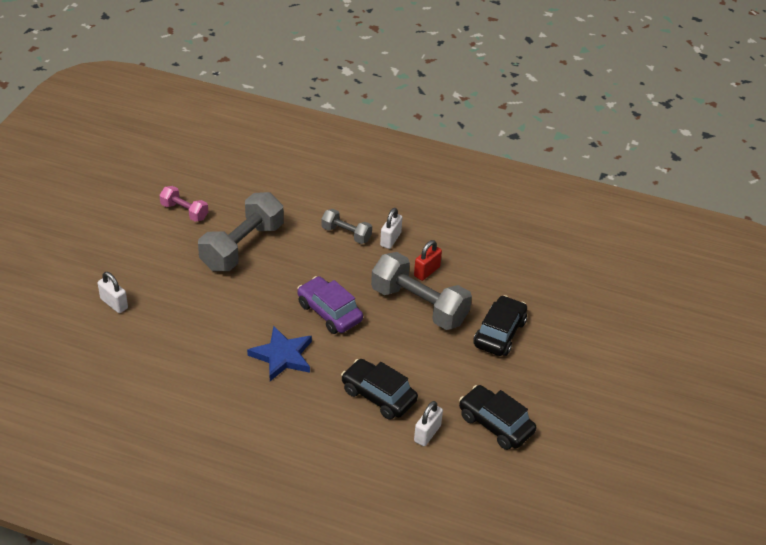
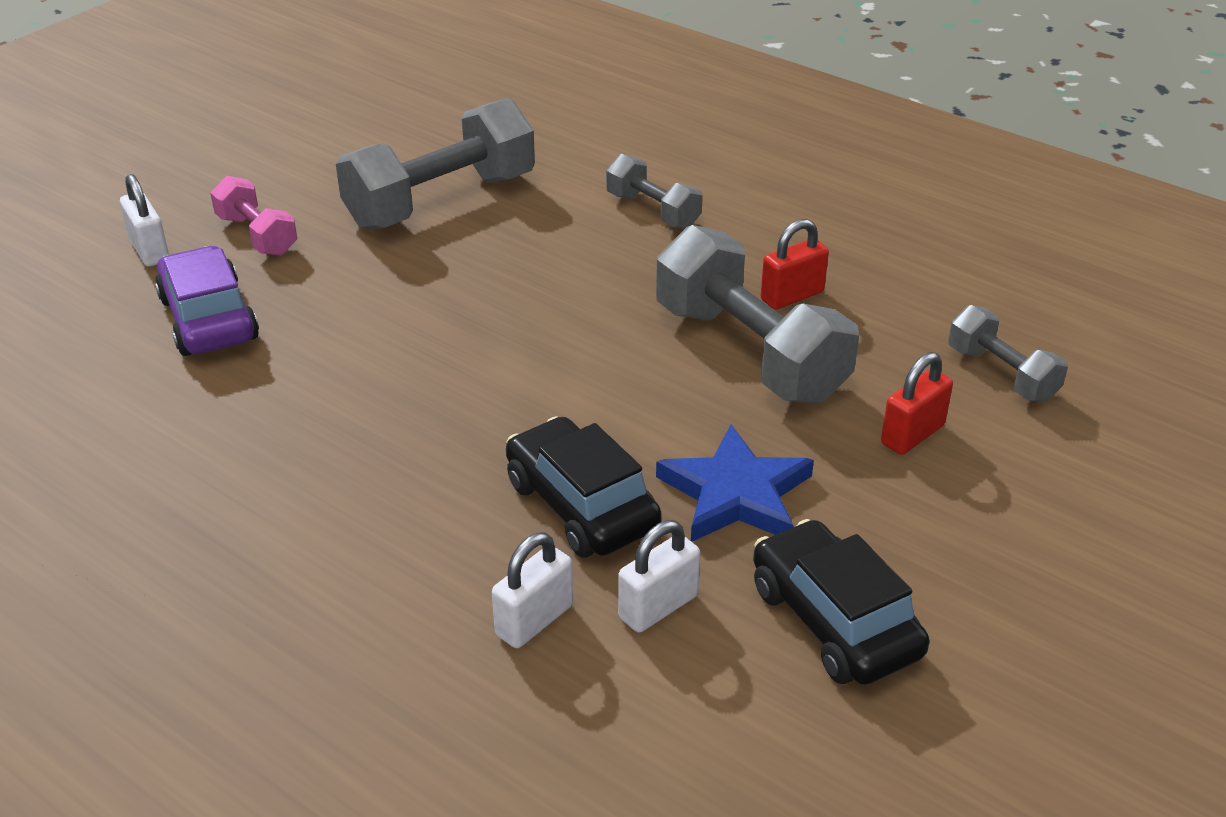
camera: 20 degrees right, 5 degrees down
pink dumbbell [159,186,208,222] -> pink dumbbell moved to [210,176,297,256]
blue star [247,326,312,381] -> blue star moved to [656,424,814,542]
purple car [297,276,363,334] -> purple car moved to [155,246,259,356]
white padlock [380,208,402,249] -> white padlock moved to [492,532,573,648]
black car [473,295,527,356] -> red padlock [881,352,953,455]
none -> grey dumbbell [948,305,1068,402]

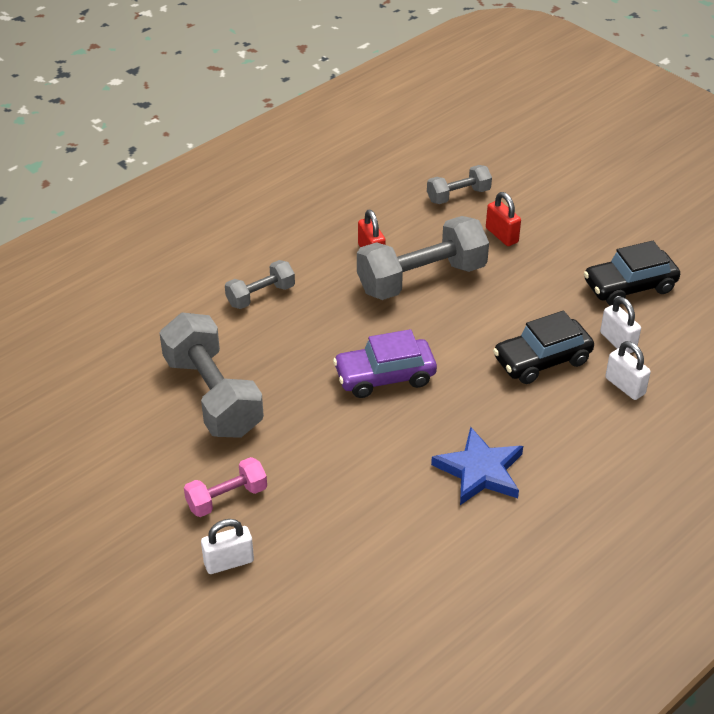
camera: 80 degrees left, 5 degrees up
purple car [155,246,259,356] -> purple car moved to [333,329,437,398]
blue star [656,424,814,542] -> blue star moved to [431,427,523,505]

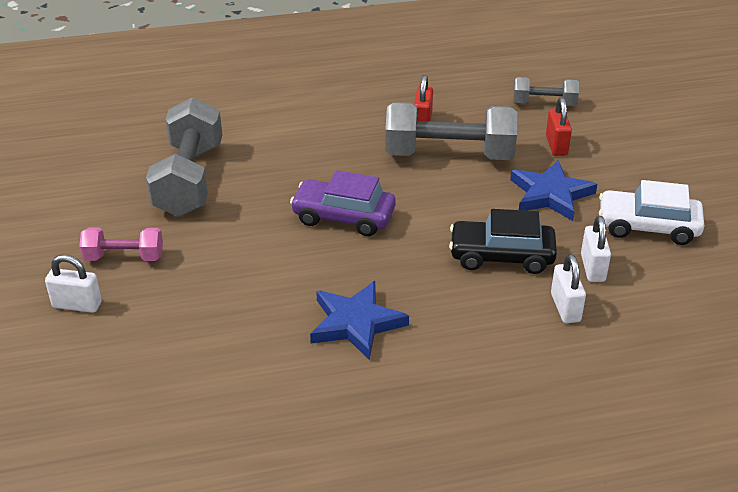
camera: 30 degrees right, 5 degrees down
grey dumbbell [225,260,295,309] -> none
black car [584,241,680,306] -> white car [599,180,704,245]
none -> blue star [510,161,597,221]

